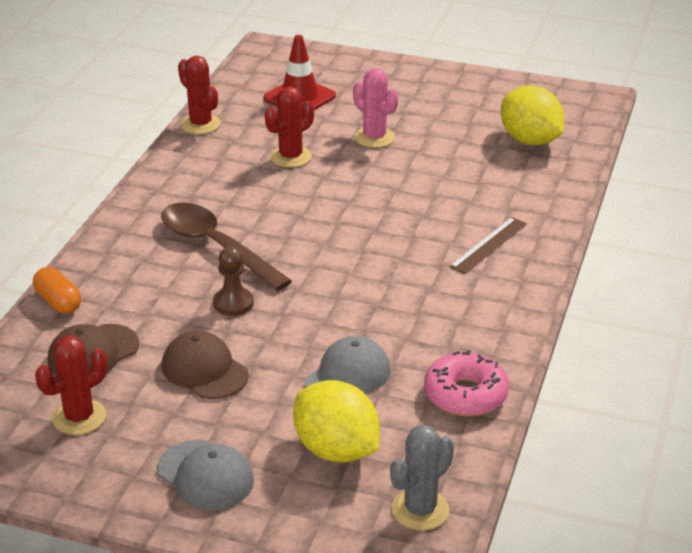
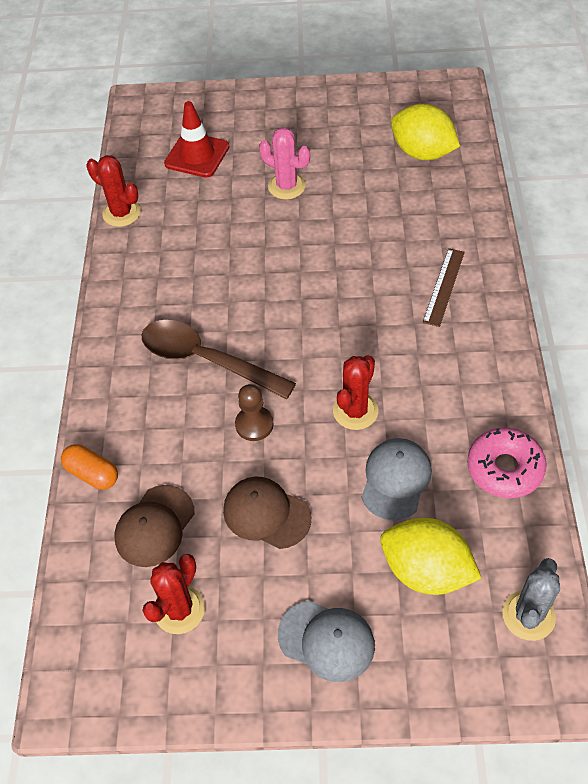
camera: 15 degrees left, 20 degrees up
red cactus [265,87,314,167] -> red cactus moved to [333,355,378,430]

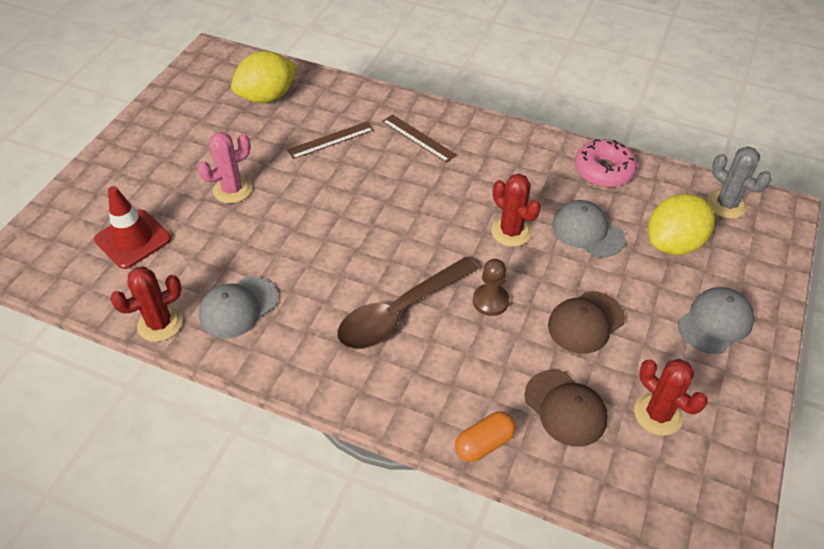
camera: 70 degrees left, 5 degrees down
none -> grey cap [199,277,278,338]
none -> brown ruler [287,122,374,159]

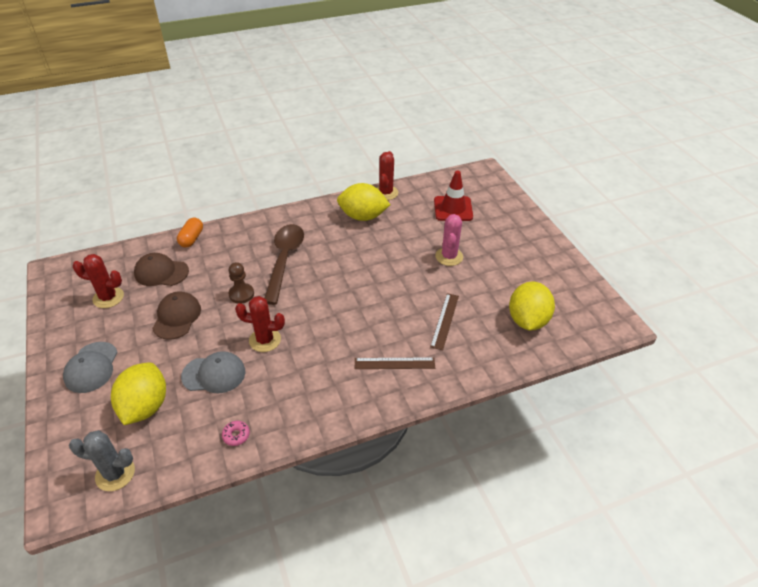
camera: 135 degrees right, 5 degrees down
grey cap [199,277,278,338] -> yellow lemon [337,183,390,221]
pink donut [575,139,637,187] -> pink donut [222,421,250,446], size x0.47

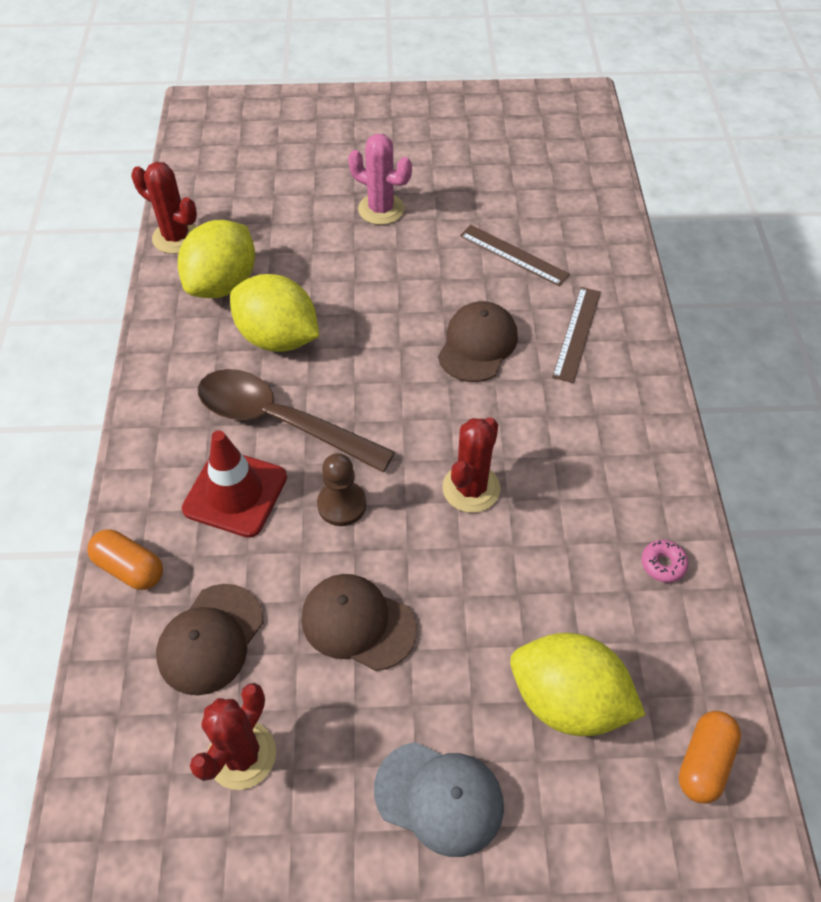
camera: 70 degrees left, 10 degrees up
grey cactus [69,430,135,491] -> orange capsule [679,711,741,804]
grey cap [181,351,245,393] -> none
red traffic cone [434,170,473,221] -> red traffic cone moved to [182,430,287,538]
yellow lemon [509,281,555,331] -> yellow lemon moved to [230,274,319,352]
none -> brown cap [438,301,518,382]

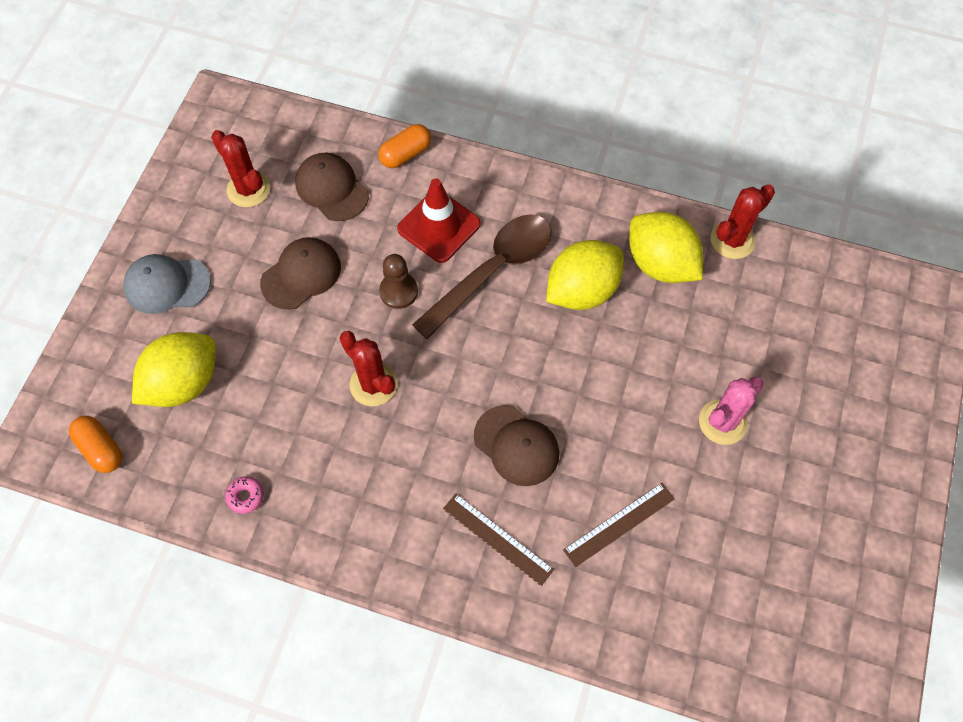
camera: 110 degrees right, 10 degrees up
grey cap [374,742,504,857] -> grey cap turned 45 degrees clockwise [123,254,211,314]

